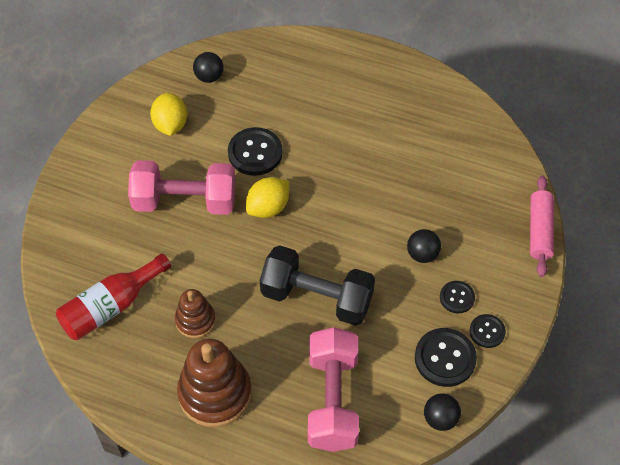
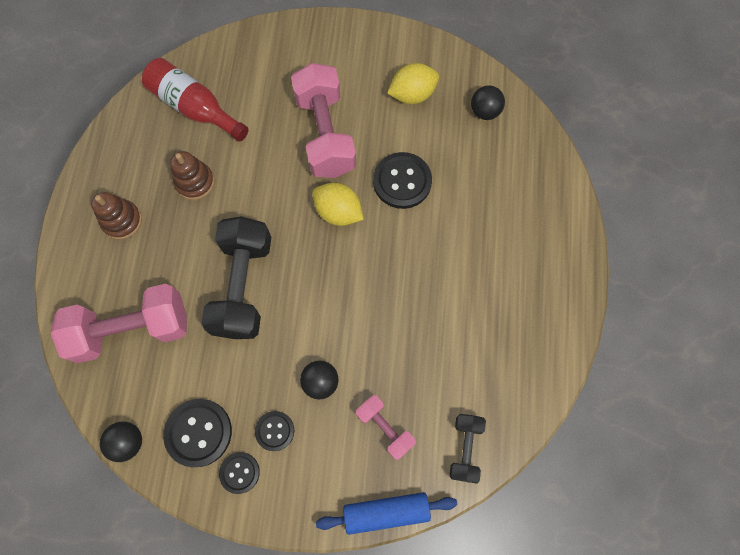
camera: 75 degrees right, 15 degrees up
brown stacking toy [177,339,252,427] -> brown stacking toy [91,192,142,240], size x0.57
pink rolling pin [530,175,554,277] -> blue rolling pin [316,492,457,535]
none -> pink dumbbell [356,395,416,460]
none -> black dumbbell [449,414,486,484]

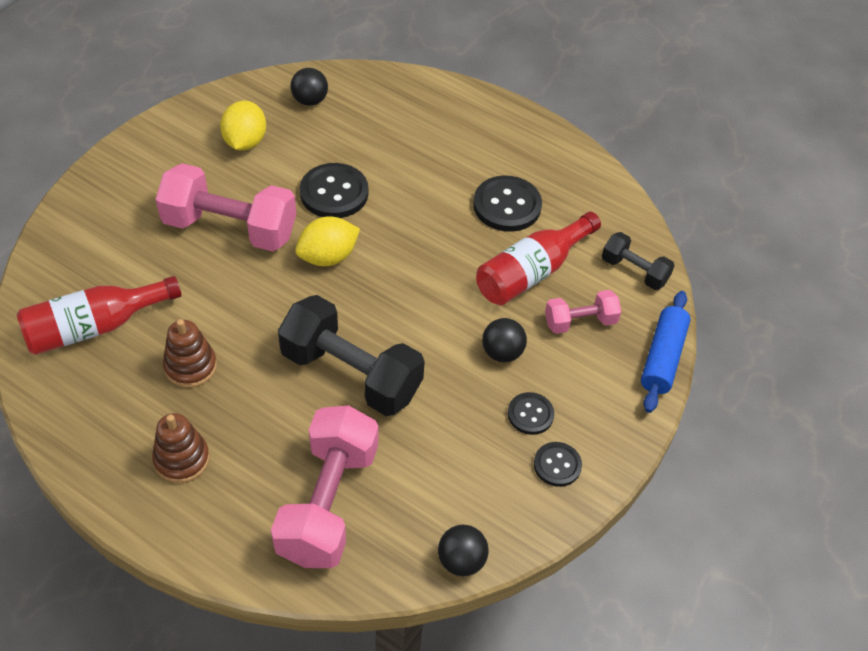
camera: 65 degrees left, 20 degrees down
black button [163,399,232,467] -> black button moved to [473,176,542,232]
none -> red bottle [476,212,601,305]

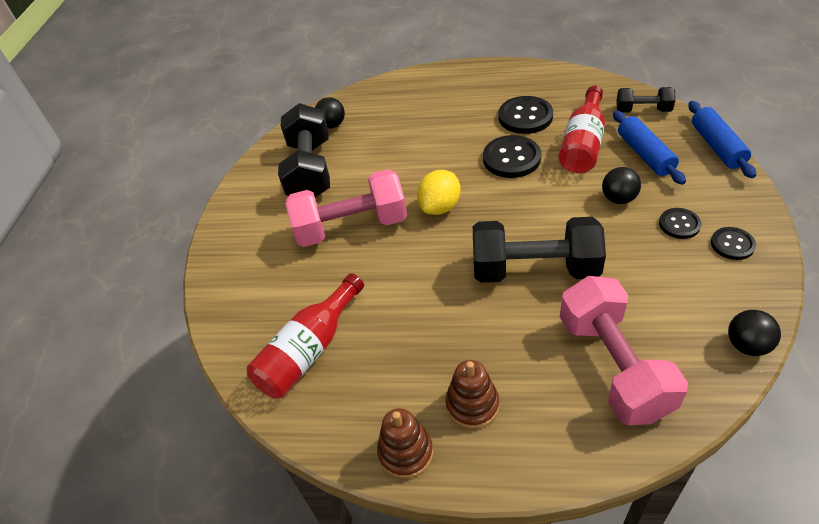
camera: 20 degrees left, 5 degrees down
brown stacking toy [163,319,217,388] -> brown stacking toy moved to [377,408,433,479]
yellow lemon [220,101,266,150] -> black dumbbell [278,103,330,197]
black button [300,163,368,218] -> black button moved to [483,135,541,178]
pink dumbbell [545,290,621,334] -> blue rolling pin [613,111,686,185]

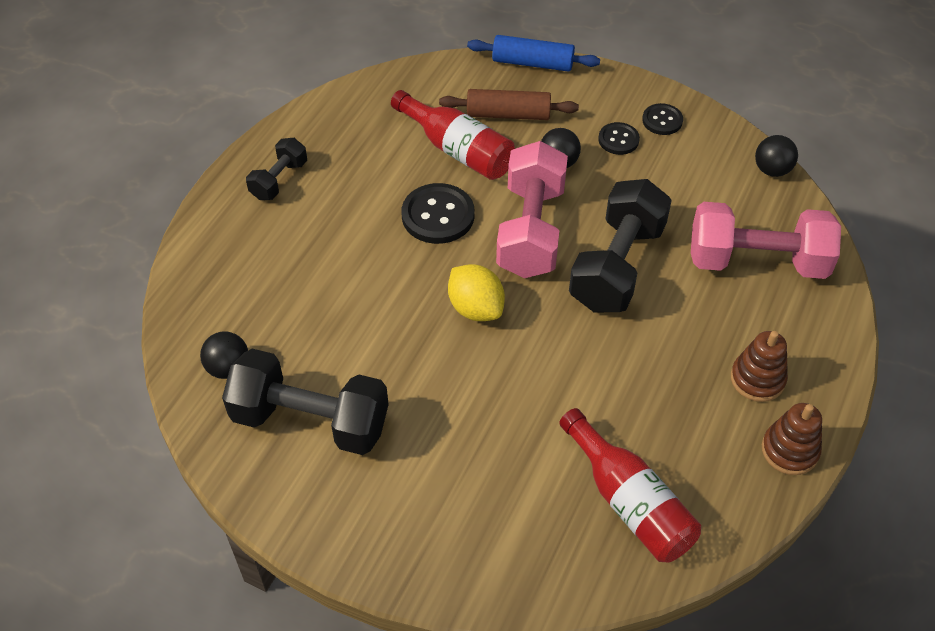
camera: 75 degrees left, 5 degrees up
pink dumbbell [286,169,407,247] -> pink dumbbell moved to [496,141,568,278]
black button [498,96,553,134] -> none
blue rolling pin [613,111,686,185] -> brown rolling pin [439,89,579,120]
black dumbbell [617,87,675,113] -> black dumbbell moved to [246,138,307,200]

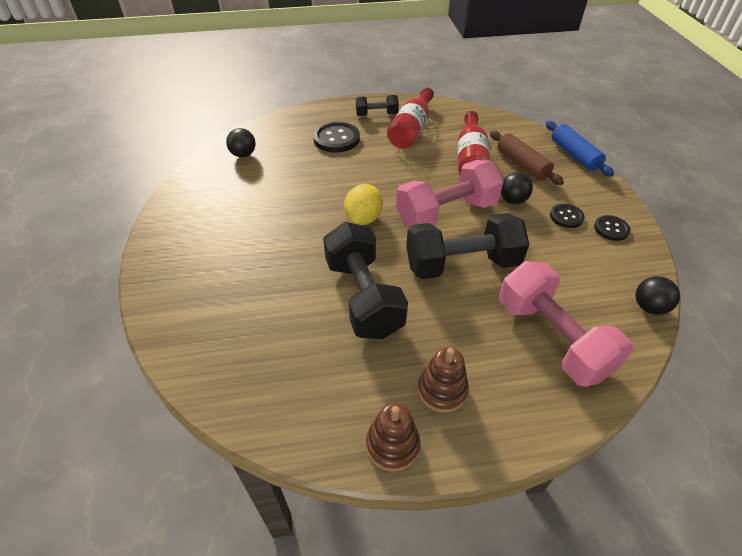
camera: 55 degrees right, 5 degrees down
black dumbbell [222,349,389,455] -> black dumbbell moved to [323,222,408,339]
black button [402,183,475,244] -> black button moved to [313,122,360,152]
red bottle [559,408,701,562] -> red bottle moved to [387,87,434,149]

